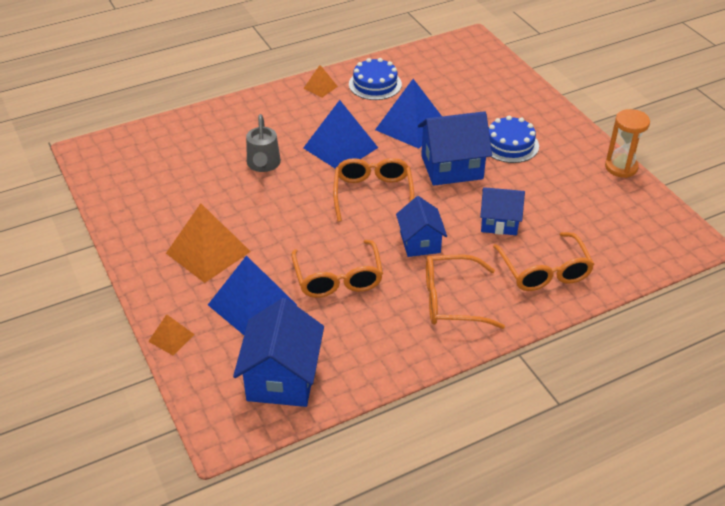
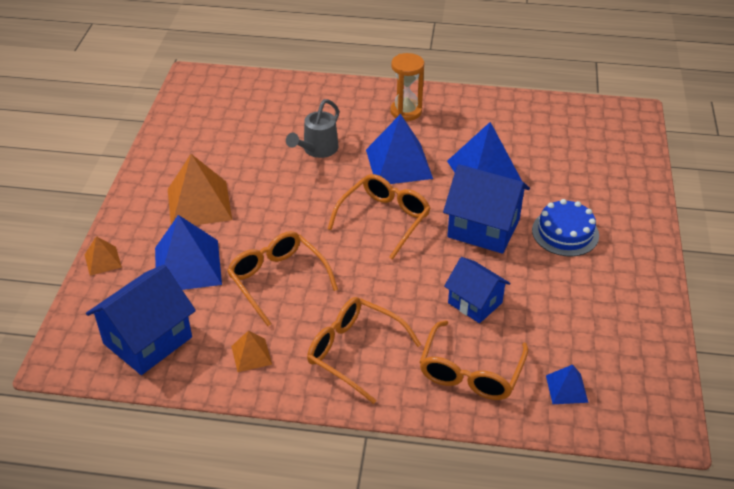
camera: 35 degrees right, 0 degrees up
orange glasses [291,240,383,298] -> orange glasses turned 120 degrees clockwise [227,231,338,326]
orange pyramid [303,65,338,97] -> orange pyramid moved to [231,331,272,372]
blue cake [349,58,402,100] -> none
blue house [396,196,447,257] -> none
orange hourglass [605,109,650,178] -> orange hourglass moved to [390,53,424,121]
none -> blue pyramid [546,364,589,404]

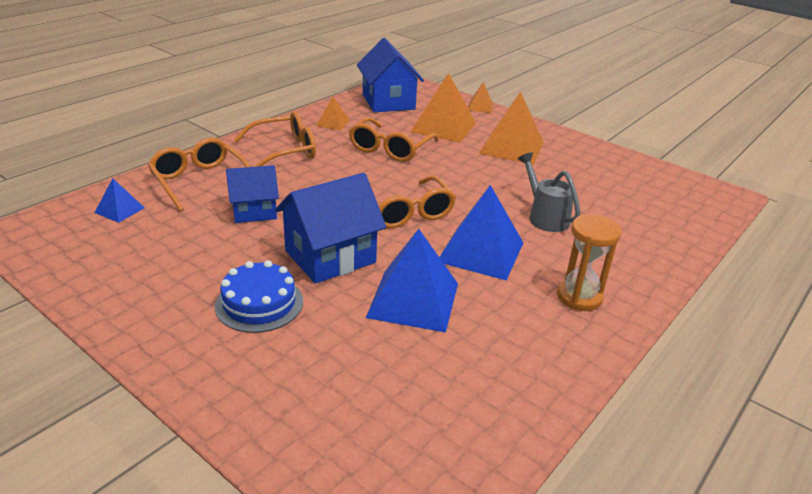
camera: 120 degrees right, 10 degrees down
blue pyramid [155,215,222,290] -> orange pyramid [411,73,476,143]
orange glasses [227,231,338,326] -> orange glasses turned 120 degrees clockwise [349,117,439,162]

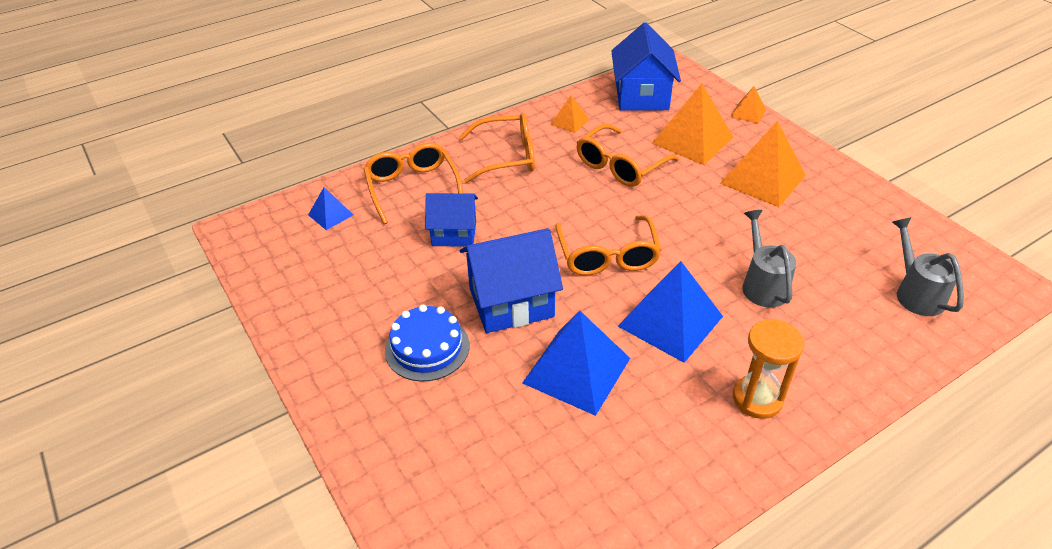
camera: 20 degrees right, 10 degrees up
none -> grey watering can [892,217,964,316]

